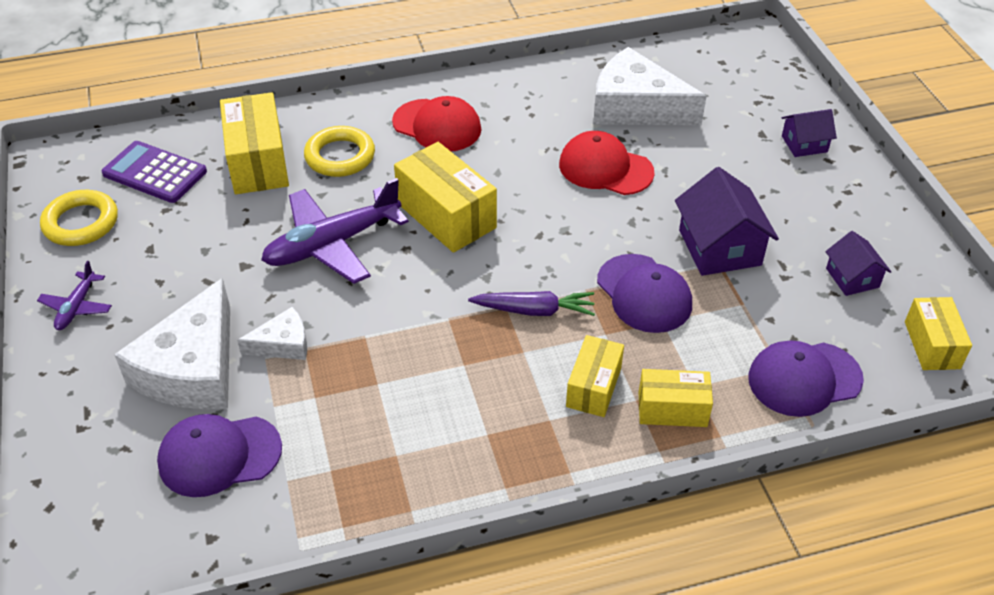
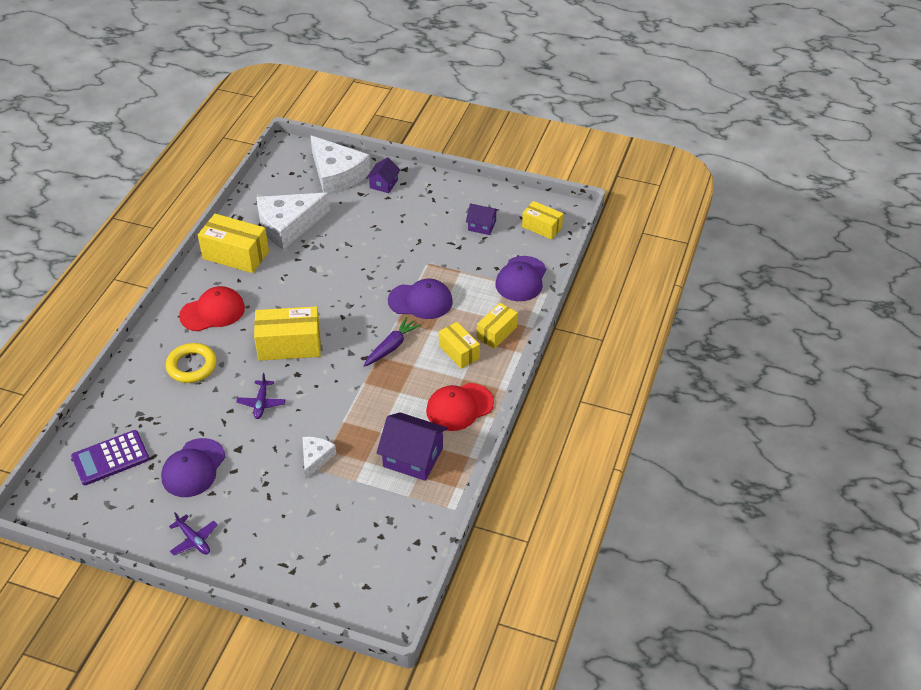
camera: 55 degrees left, 0 degrees up
yellow ring [40,190,118,246] -> none
white cheese [114,278,230,409] -> white cheese moved to [310,135,371,195]
purple cap [157,414,282,497] -> purple cap moved to [161,438,225,497]
yellow box [220,92,289,194] -> yellow box moved to [198,214,269,273]
purple plane [261,178,409,284] -> purple plane [236,373,285,419], size x0.49
red cap [559,131,654,195] -> red cap moved to [426,383,494,431]
purple house [675,167,779,276] -> purple house moved to [377,412,448,481]

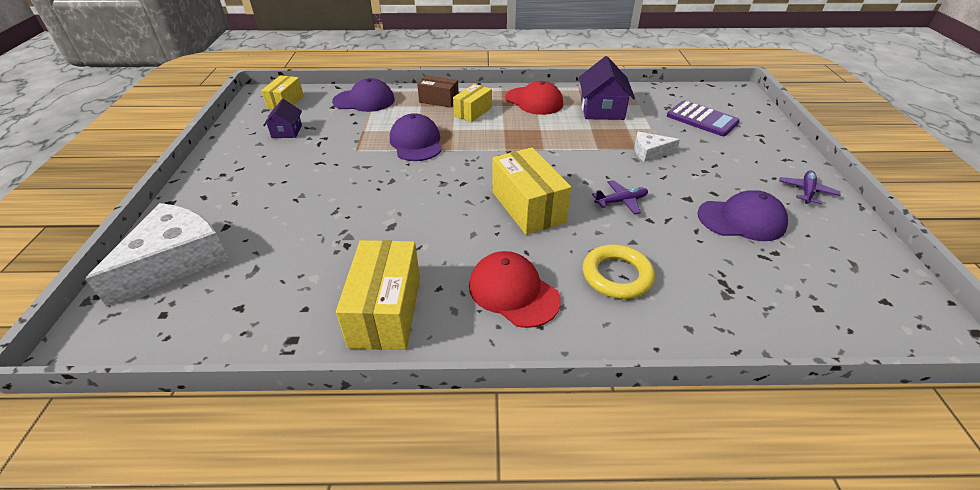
camera: 110 degrees left, 5 degrees down
purple calculator [71,430,149,485] -> purple calculator moved to [667,100,740,136]
white cheese [257,192,330,250] -> none
purple carrot [364,317,421,367] -> none
purple house [366,157,400,193] -> none
yellow box [477,303,518,349] -> brown box [417,75,459,108]

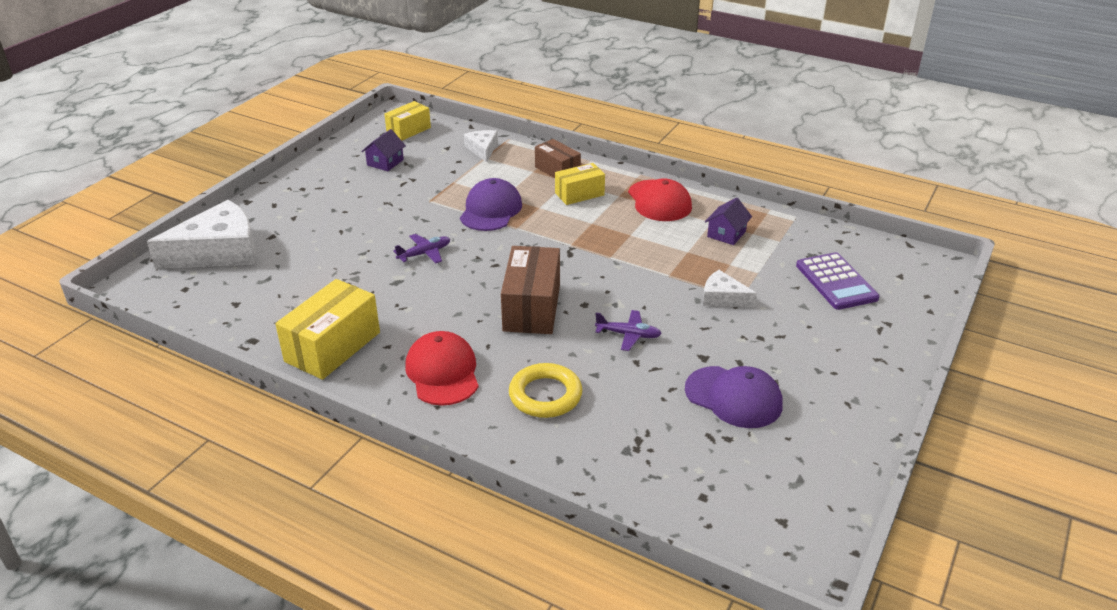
camera: 30 degrees right, 5 degrees down
purple cap [332,78,395,112] -> white cheese [464,130,498,162]
yellow box [492,147,571,235] -> brown box [501,246,560,334]
purple house [579,56,635,120] -> purple house [705,198,752,245], size x0.59
purple plane [779,170,840,204] -> purple plane moved to [393,234,450,264]

